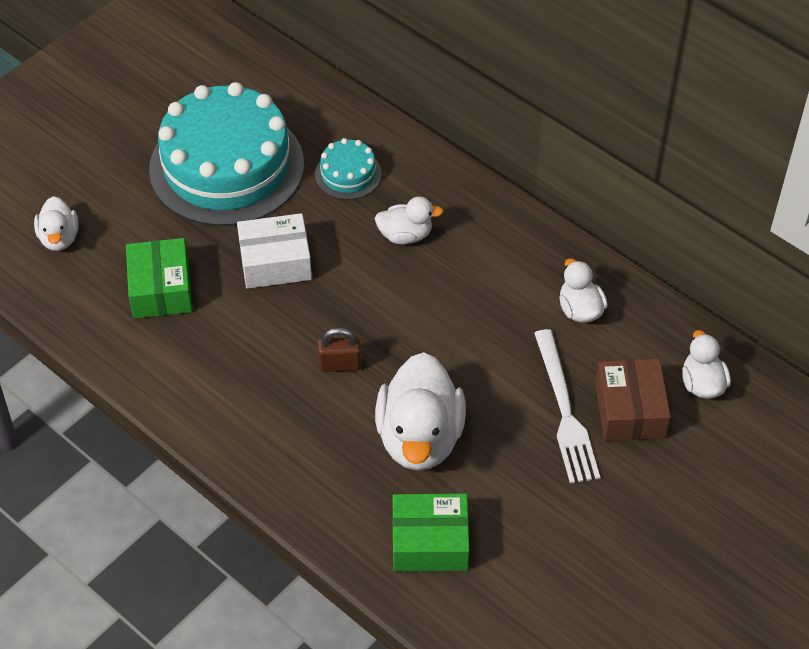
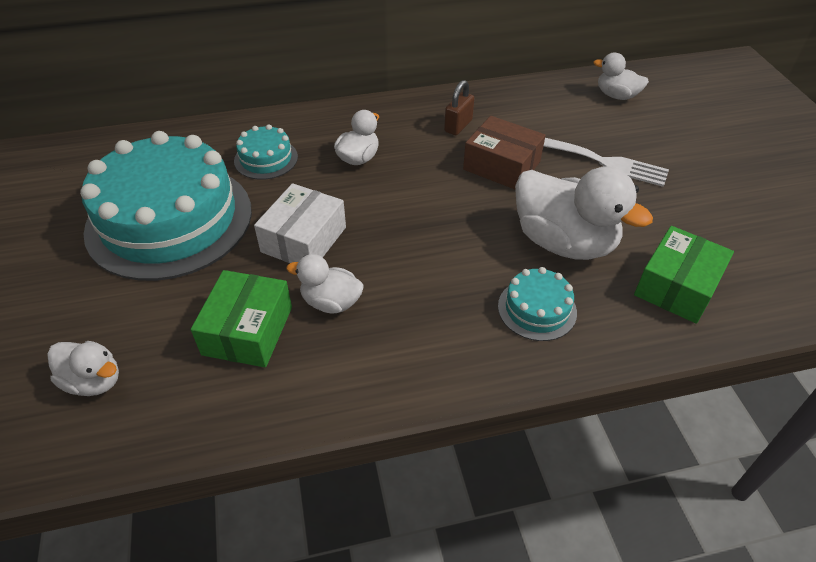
camera: 55 degrees left, 5 degrees down
green box [126,238,192,318] -> green box turned 75 degrees clockwise [191,270,292,367]
brown padlock [318,328,361,372] -> brown padlock moved to [444,80,474,135]
white duck [559,258,608,323] -> white duck moved to [287,254,364,313]
brown box [595,359,671,441] -> brown box moved to [463,116,546,189]
none -> turquoise cake [498,267,577,341]

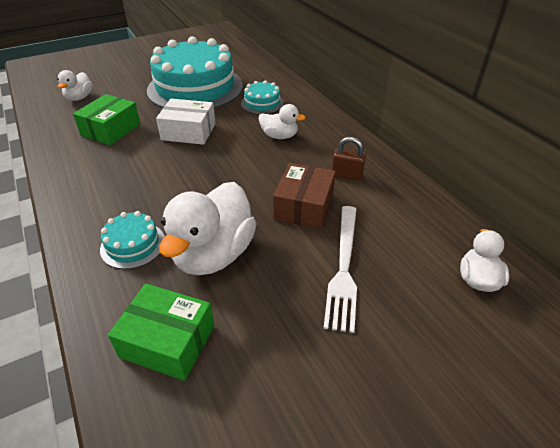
camera: 75 degrees right, 5 degrees down
green box [191,270,292,367] -> green box turned 60 degrees counterclockwise [73,94,141,145]
white duck [287,254,364,313] -> none

